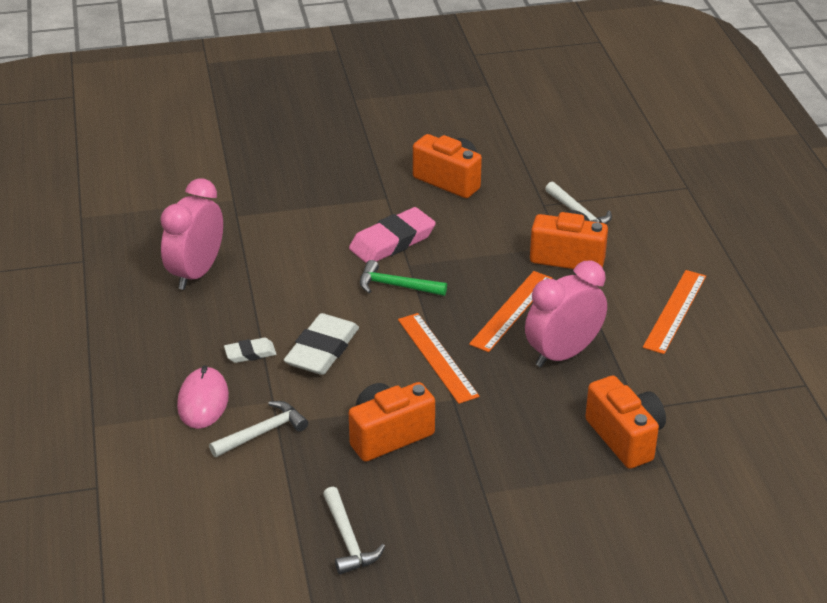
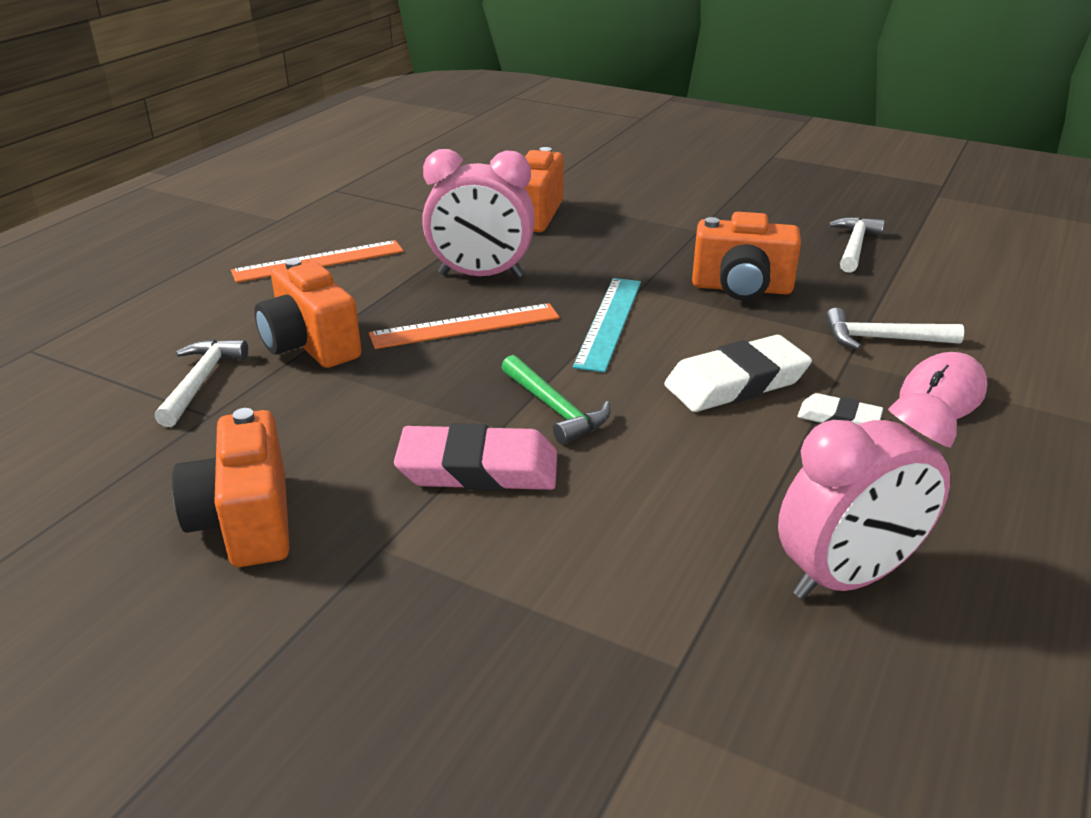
camera: 140 degrees left, 5 degrees down
orange ruler [398,313,480,404] -> turquoise ruler [573,278,641,373]

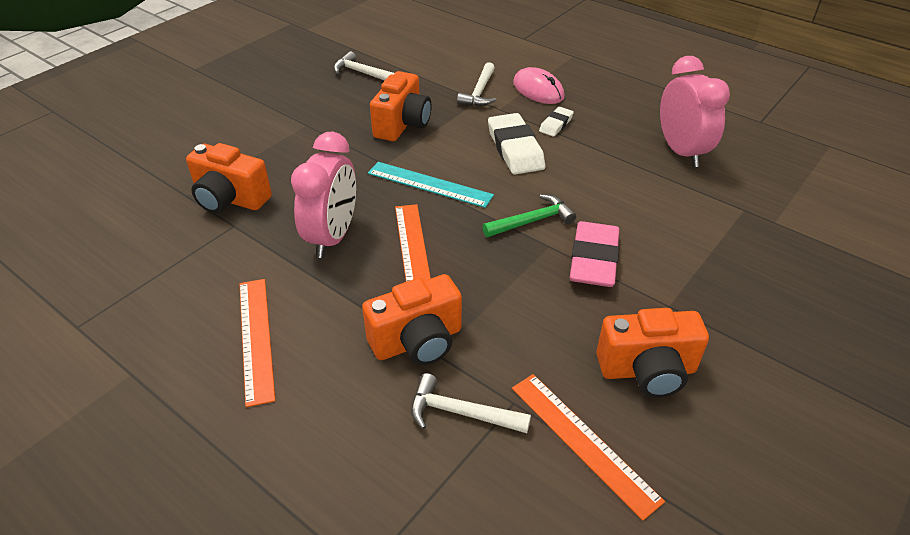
camera: 80 degrees left, 10 degrees up
none -> orange ruler [512,374,665,521]

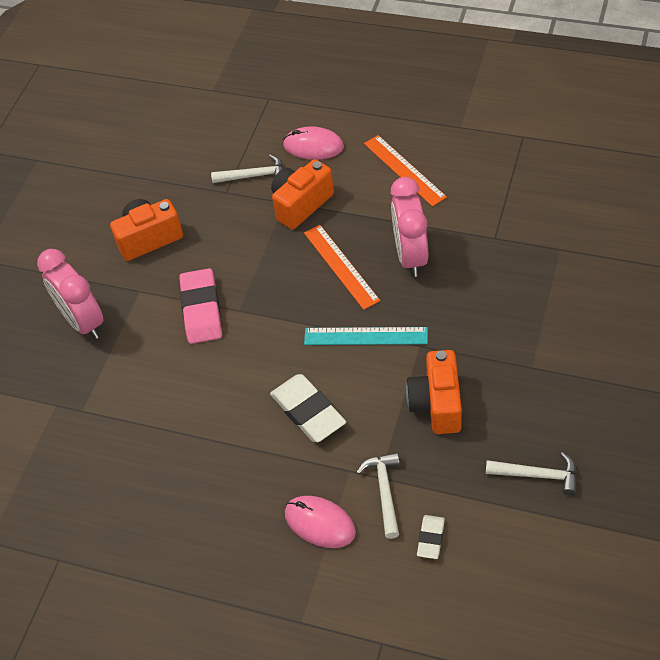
camera: 165 degrees right, 10 degrees up
orange camera [186,143,272,213] -> none
green hammer [482,194,577,237] -> none
orange ruler [512,374,665,521] -> none
white eraser [539,107,574,137] -> white eraser moved to [417,515,445,559]
pink clock [660,56,730,167] -> pink clock moved to [37,249,104,339]
none -> pink mouse [283,126,344,160]

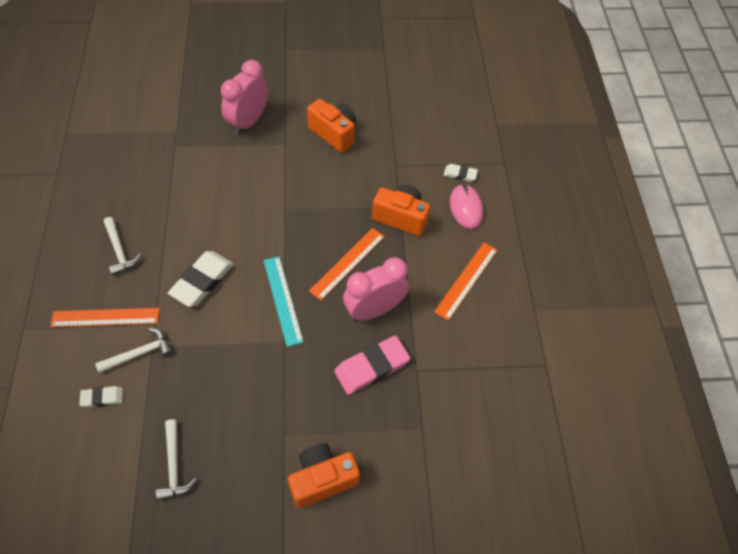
camera: 60 degrees right, 5 degrees up
pink eraser [179,268,222,344] -> pink eraser moved to [334,336,410,395]
white hammer [211,154,284,183] -> white hammer moved to [104,217,142,276]
pink mouse [285,496,356,548] -> orange ruler [50,308,160,327]
orange camera [406,350,462,434] -> orange camera moved to [288,443,360,508]
none -> white eraser [444,164,478,182]

